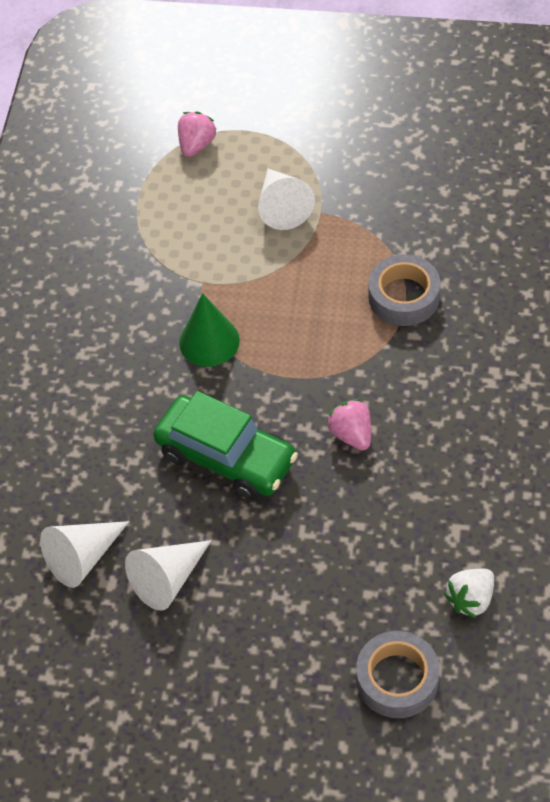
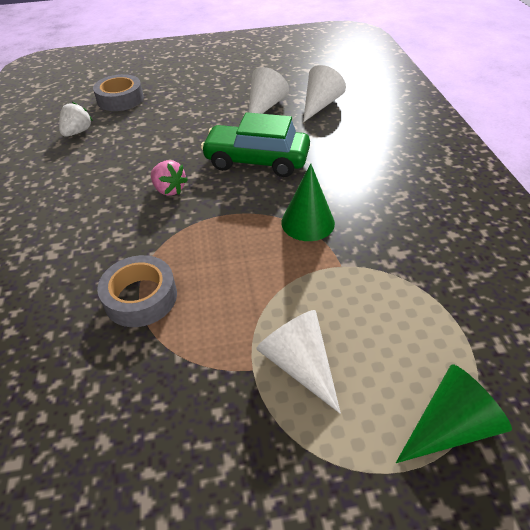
camera: 160 degrees right, 10 degrees down
pink strawberry [178,111,217,157] -> green cone [396,364,512,463]

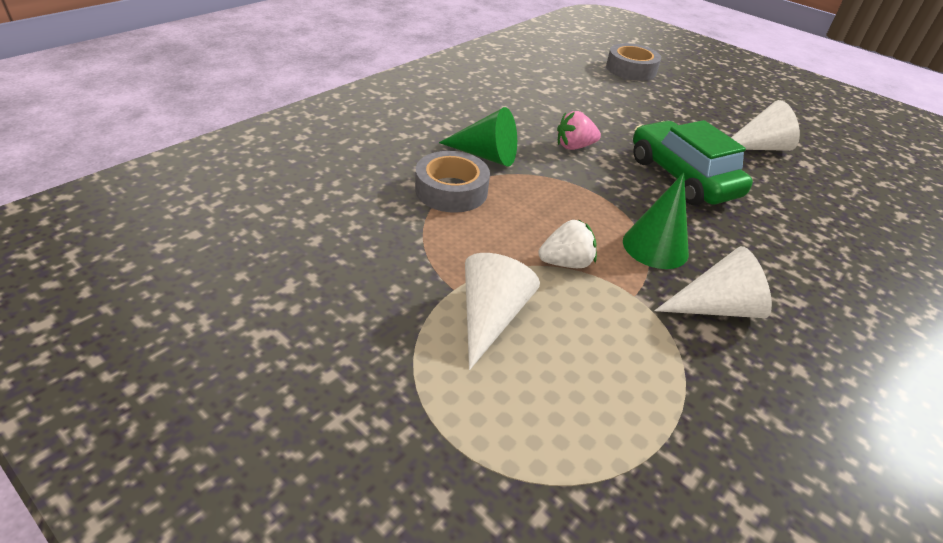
camera: 45 degrees right, 5 degrees down
white strawberry [59,102,93,137] -> white strawberry moved to [538,219,597,268]
pink strawberry [151,160,188,196] -> pink strawberry turned 75 degrees clockwise [557,111,601,150]
white cone [303,65,346,123] -> white cone moved to [654,246,772,318]
green cone [396,364,512,463] -> green cone moved to [439,107,517,167]

